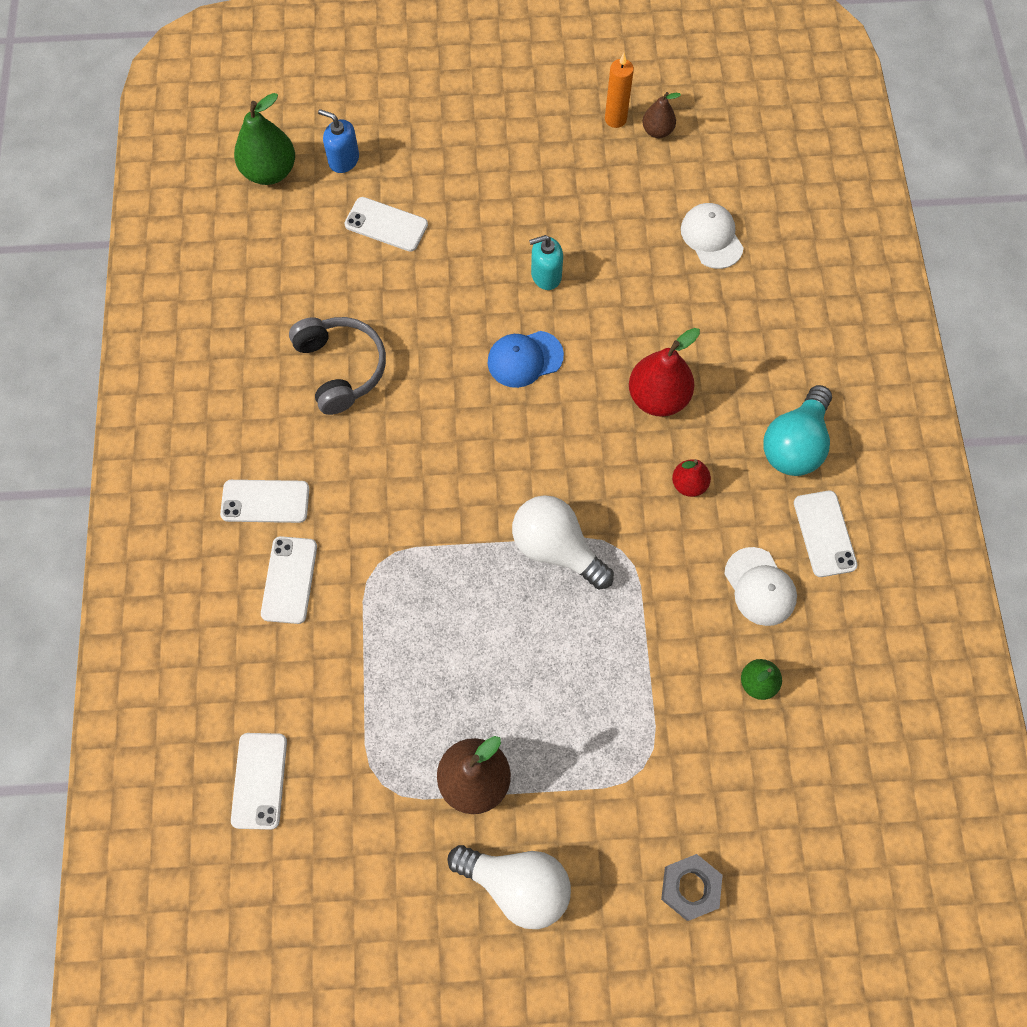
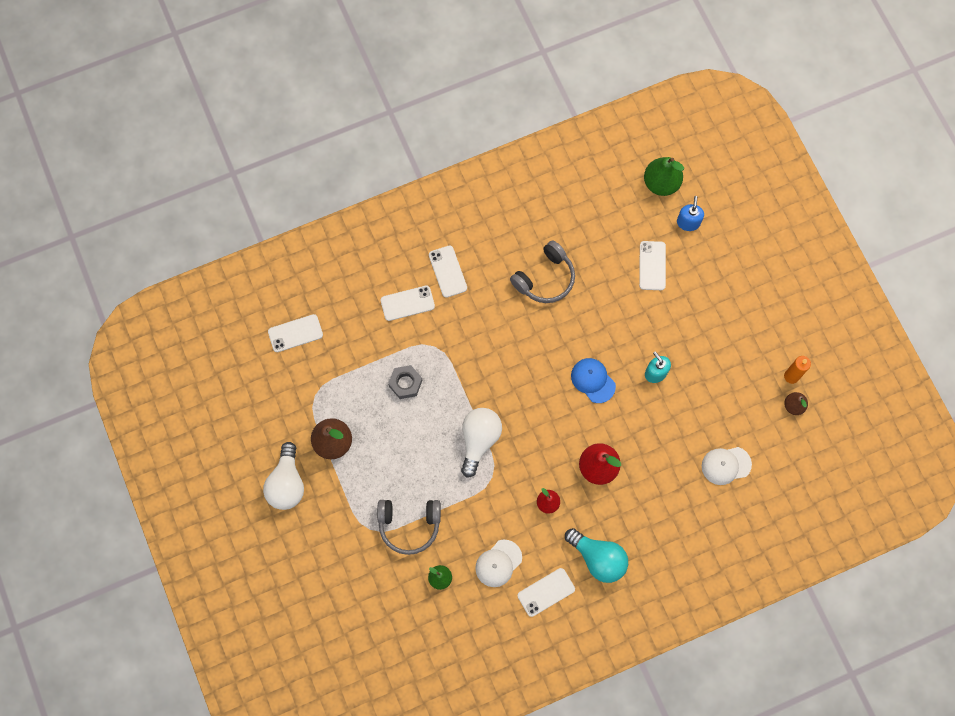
camera: 70 degrees right, 5 degrees up
grey nut [661,854,723,921] -> grey nut moved to [388,365,422,399]
white cap [681,203,744,269] -> white cap turned 150 degrees counterclockwise [702,447,752,485]
turquoise light bulb [763,385,832,476] -> turquoise light bulb turned 150 degrees counterclockwise [565,528,628,583]
none -> grey headphones [377,500,441,555]

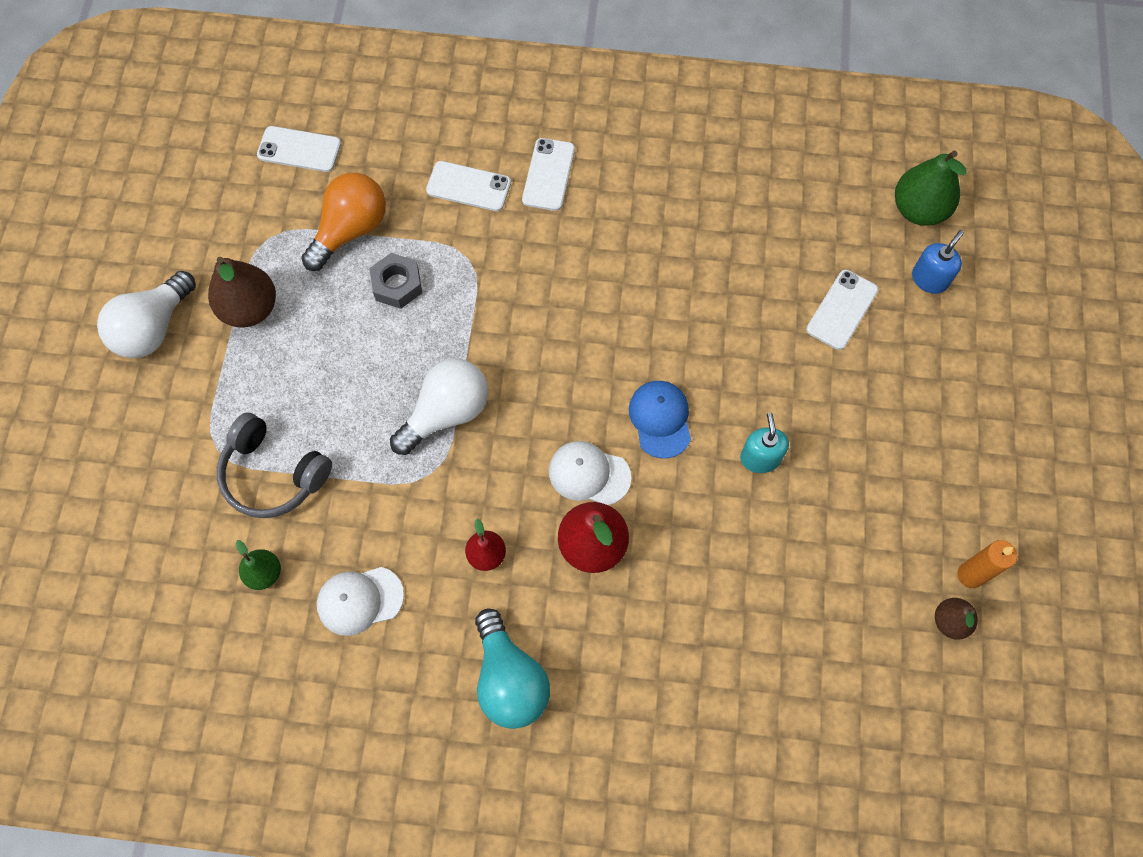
camera: 30 degrees right, 5 degrees down
grey headphones [510,240,575,303] -> none
white phone [518,568,575,617] -> none
white cap [702,447,752,485] -> white cap moved to [549,441,631,505]
none -> orange light bulb [301,173,386,271]

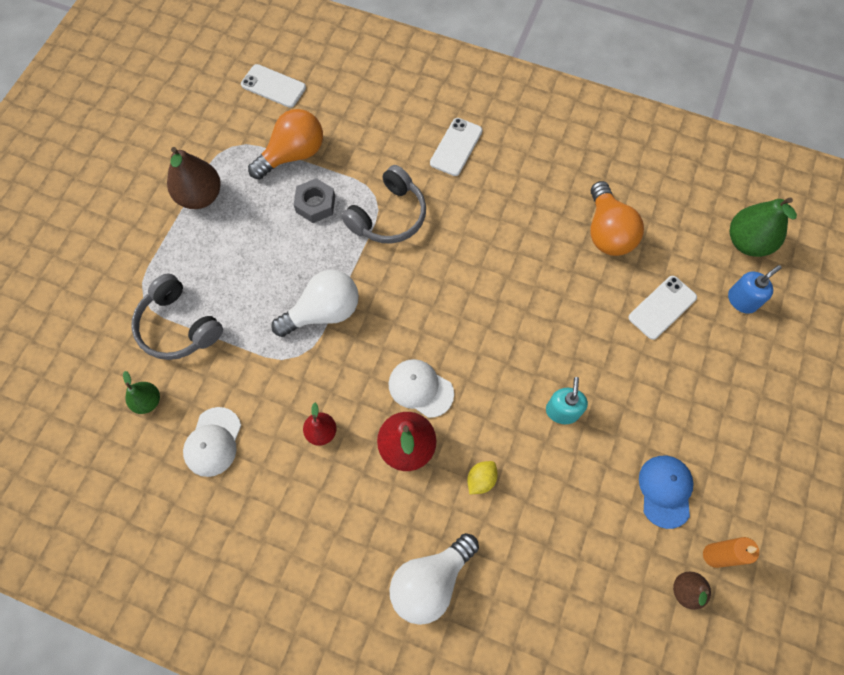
camera: 15 degrees right, 0 degrees up
white light bulb [97,271,196,358] -> white light bulb moved to [389,533,479,625]
white cap [317,567,404,636] -> white cap turned 75 degrees counterclockwise [183,407,241,477]
white phone [426,161,511,211] -> none
turquoise light bulb [475,609,550,729] -> none
blue cap [629,381,691,458] -> blue cap moved to [639,456,694,529]
none -> grey headphones [341,165,426,244]
none -> yellow lemon [467,461,498,494]
none -> orange light bulb [590,181,644,256]

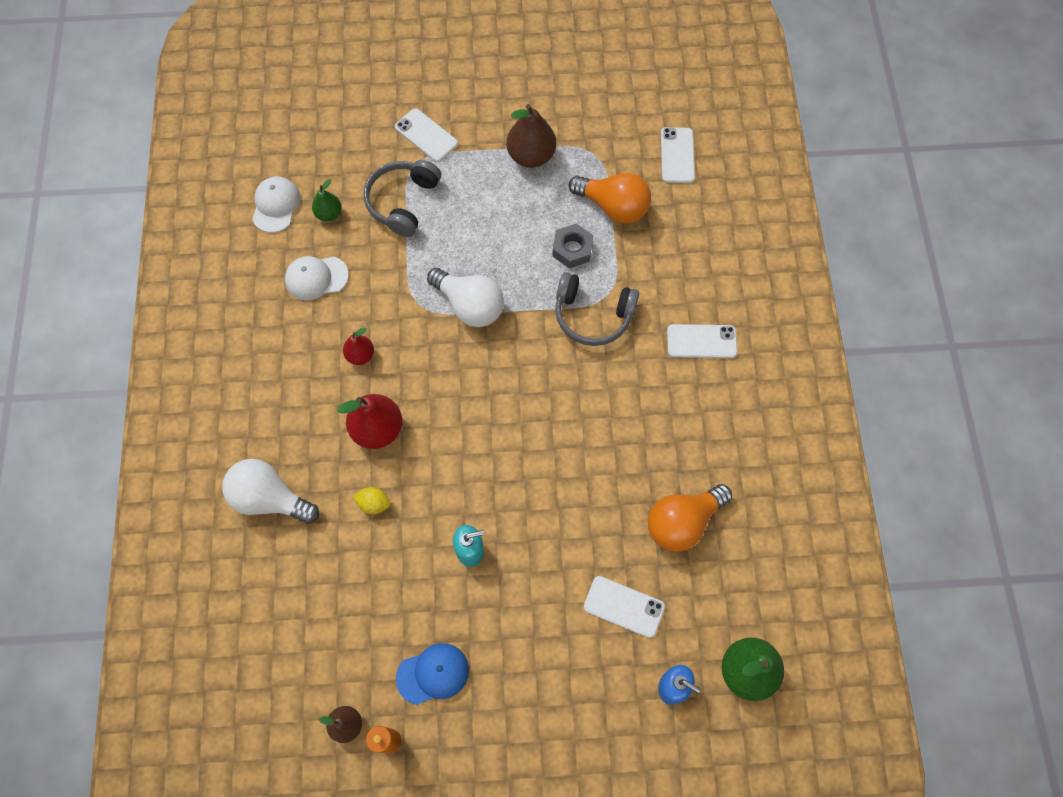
camera: 65 degrees right, 0 degrees up
white cap [389,359,454,418] -> white cap moved to [252,177,300,233]
none -> white phone [395,108,458,162]

